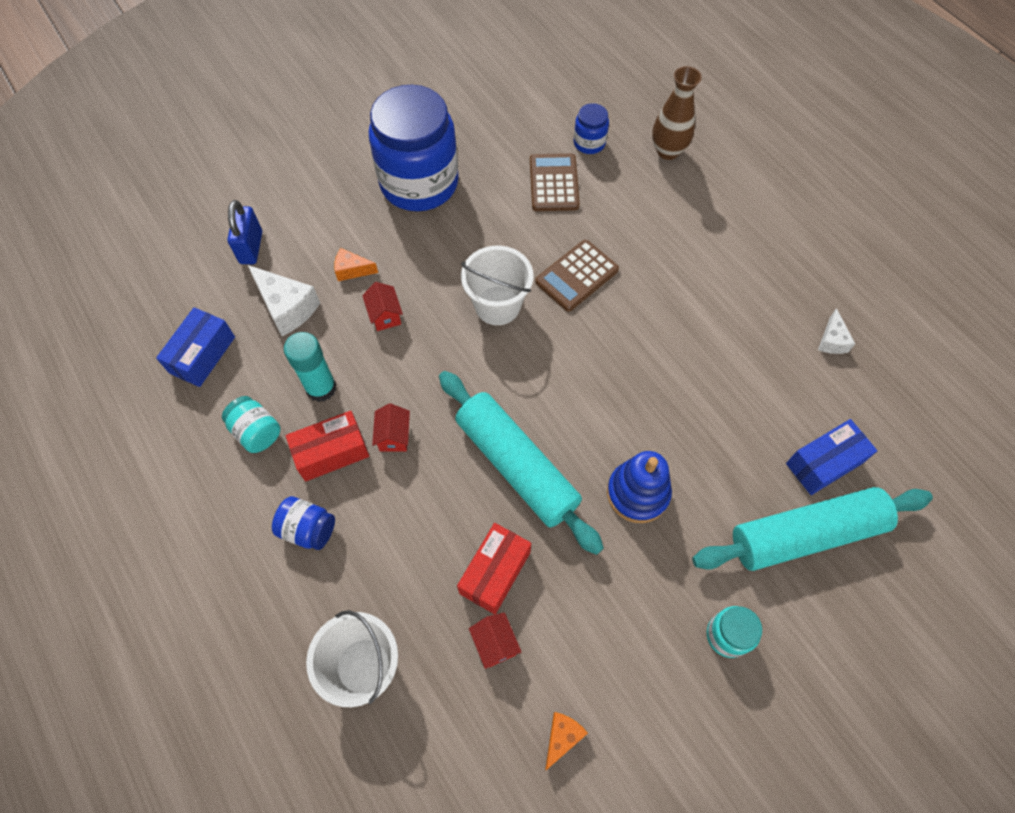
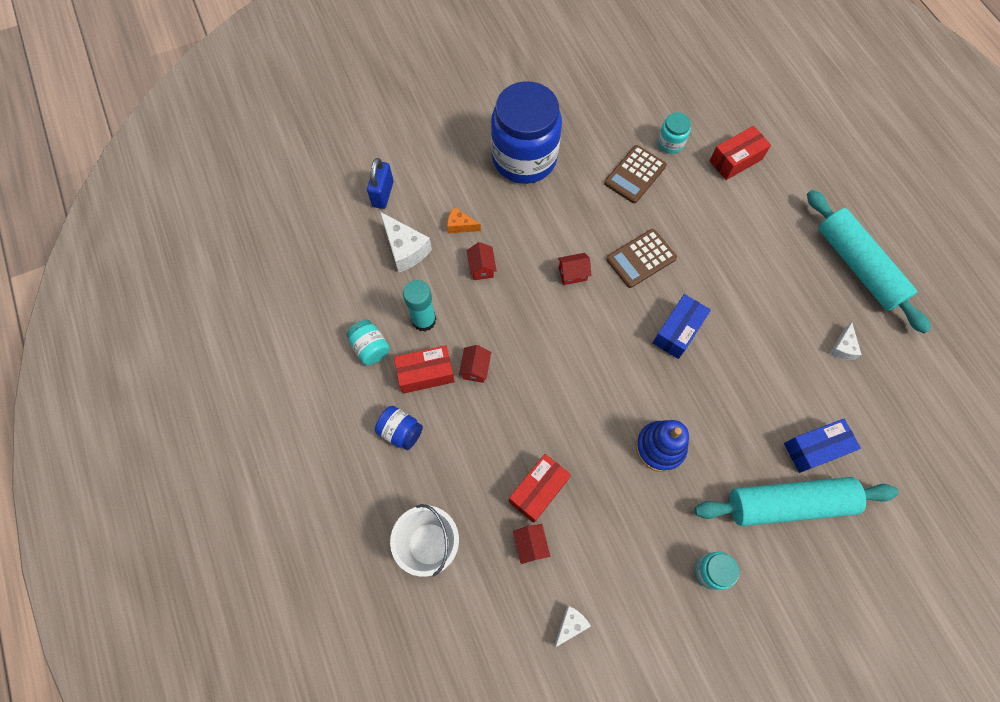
camera: 10 degrees right, 5 degrees up
blue box [156,307,235,387] -> blue box moved to [653,294,711,359]
turquoise rolling pin [439,371,604,555] -> turquoise rolling pin moved to [807,190,931,334]
white bucket [461,246,534,325] -> red house [558,253,591,285]
brown calculator [530,153,580,211] -> brown calculator turned 150 degrees counterclockwise [604,145,667,204]
orange cheese [545,712,588,770] -> white cheese [554,606,591,647]
blue jar [573,103,609,154] -> turquoise jar [658,112,691,154]
brown vase [652,66,702,160] -> red box [709,126,771,180]

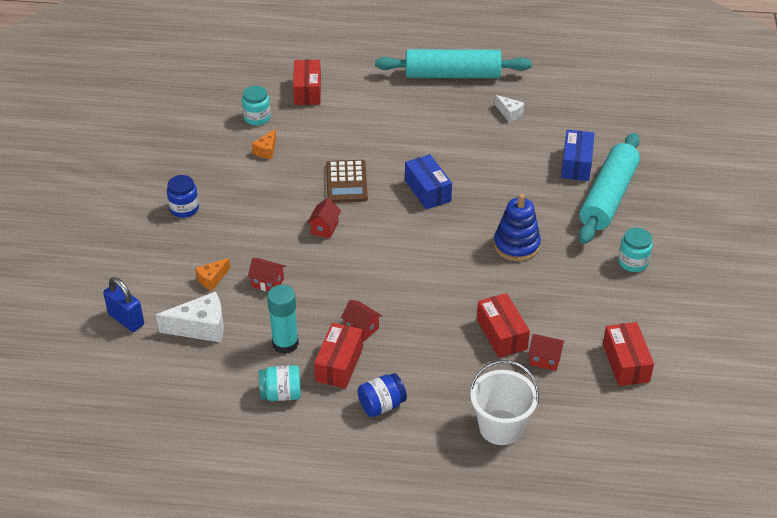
camera: 60 degrees left, 25 degrees down
blue jar [491,81,562,184] -> blue jar [167,175,199,218], size x0.42
white cheese [554,606,591,647] -> red box [603,322,654,386]
brown calculator [604,145,667,204] -> orange cheese [252,129,276,159]

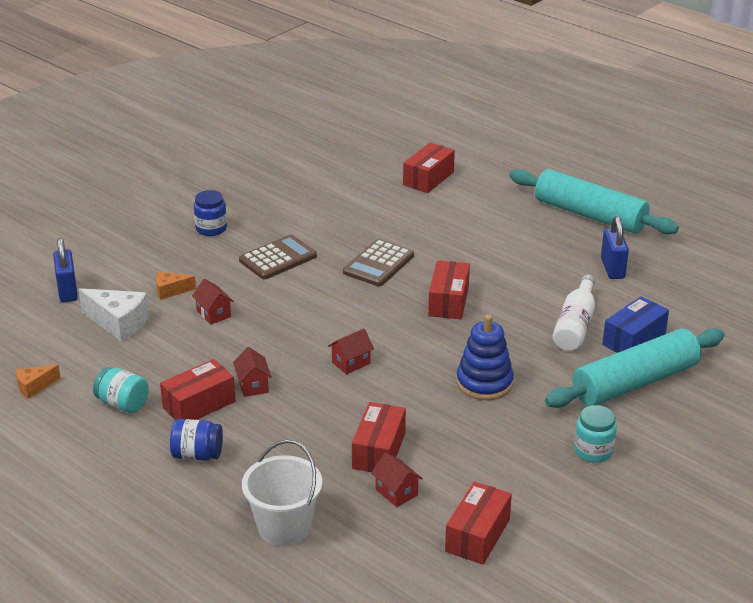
camera: 35 degrees right, 10 degrees down
turquoise jar [242,86,271,125] -> none
orange cheese [252,129,276,159] -> orange cheese moved to [15,365,61,399]
turquoise glue stick [267,285,299,354] -> none
red house [307,198,341,238] -> red house moved to [328,328,374,374]
blue box [405,154,452,210] -> red box [428,260,470,319]
white cheese [495,95,524,122] -> blue padlock [601,216,629,279]
none -> brown calculator [239,235,317,279]
none -> white bottle [552,275,595,351]

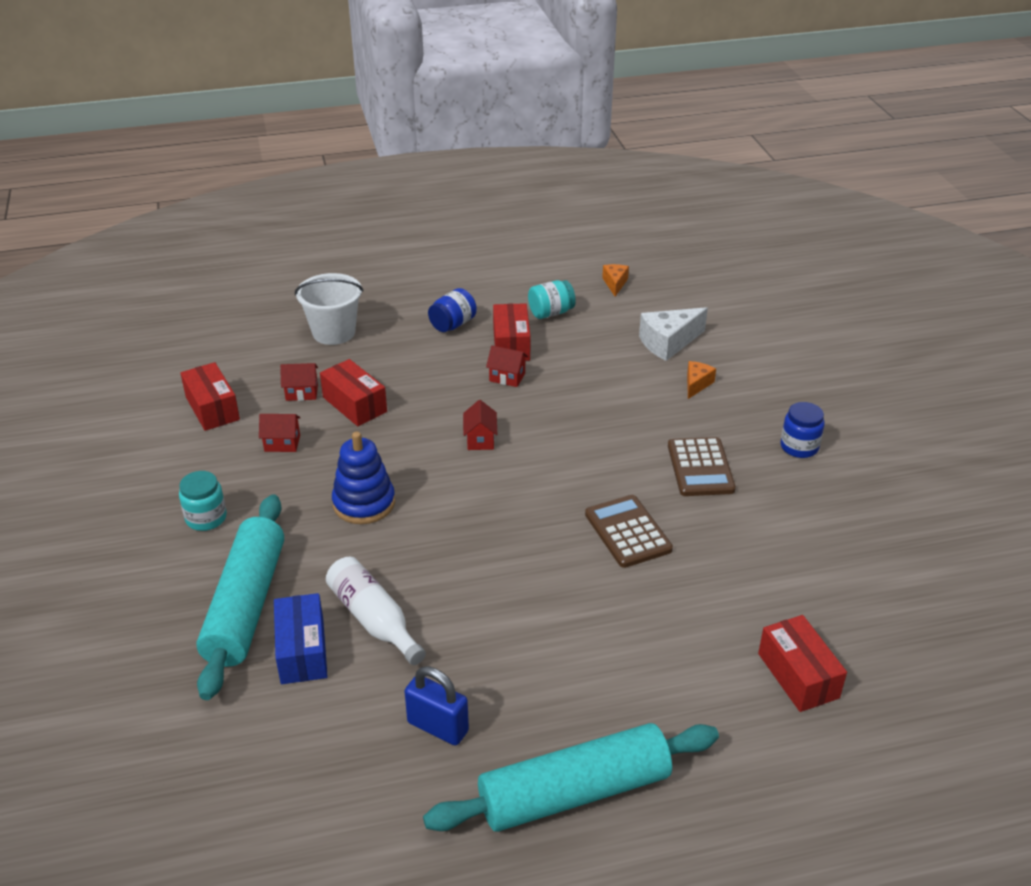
camera: 125 degrees right, 5 degrees up
blue padlock [53,238,78,302] -> none
red house [192,279,234,325] -> red house moved to [259,414,300,452]
red box [428,260,470,319] -> none

